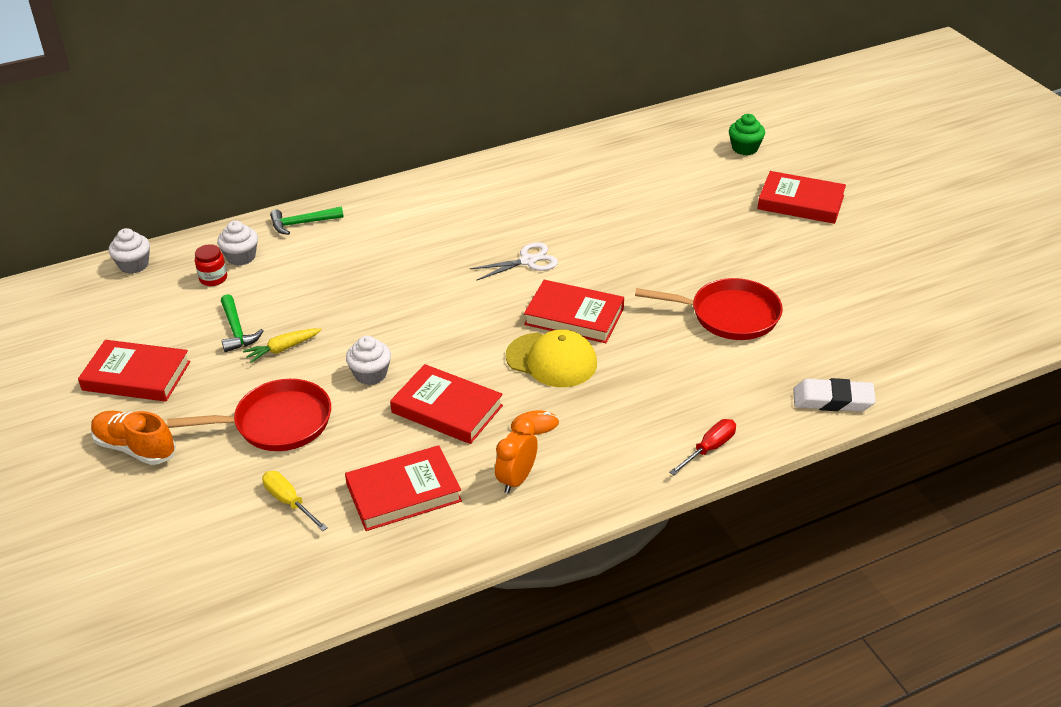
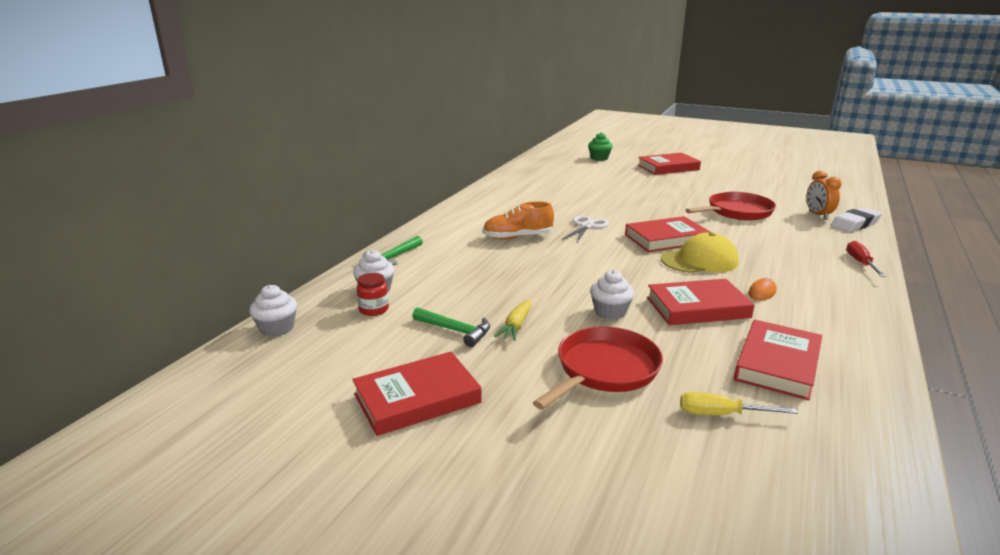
camera: 40 degrees left, 15 degrees down
orange shoe [91,411,176,465] -> orange shoe moved to [483,201,554,239]
orange clock [495,418,538,493] -> orange clock moved to [806,171,841,220]

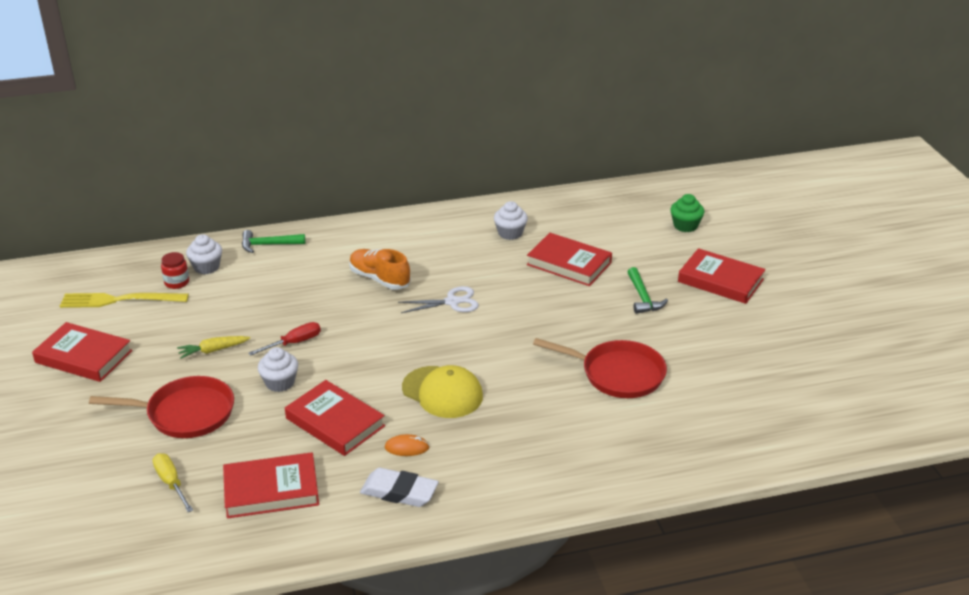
camera: 50 degrees right, 10 degrees up
white cupcake [249,285,297,337] -> white cupcake moved to [494,201,528,240]
green hammer [412,307,490,347] -> green hammer moved to [628,267,668,314]
red book [625,216,711,252] -> red book moved to [527,233,612,286]
orange clock [806,171,841,220] -> none
white eraser [831,207,882,232] -> white eraser moved to [360,468,439,507]
red screwdriver [846,241,886,277] -> red screwdriver moved to [249,322,321,356]
none -> yellow fork [60,293,189,308]

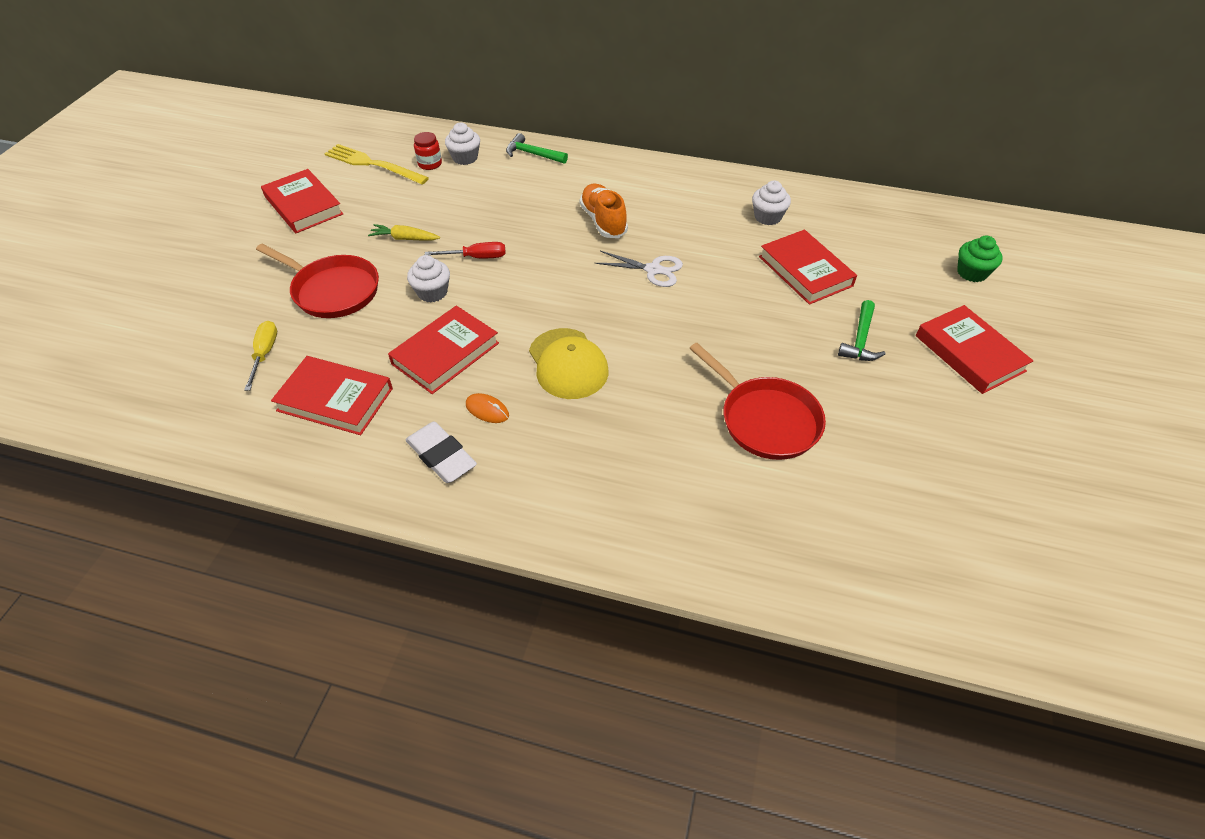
camera: 30 degrees right, 15 degrees up
red book [285,380,385,456] -> red book turned 60 degrees clockwise [388,306,499,394]

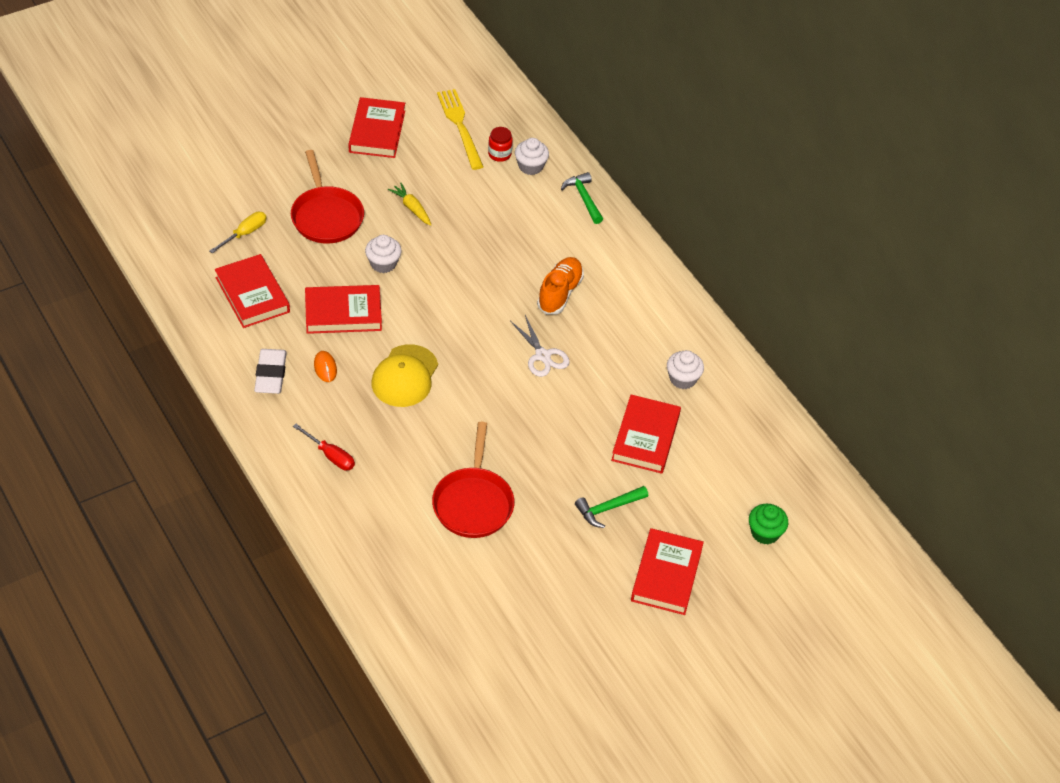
camera: 40 degrees right, 0 degrees up
red screwdriver [425,242,506,258] -> red screwdriver moved to [293,424,355,470]

